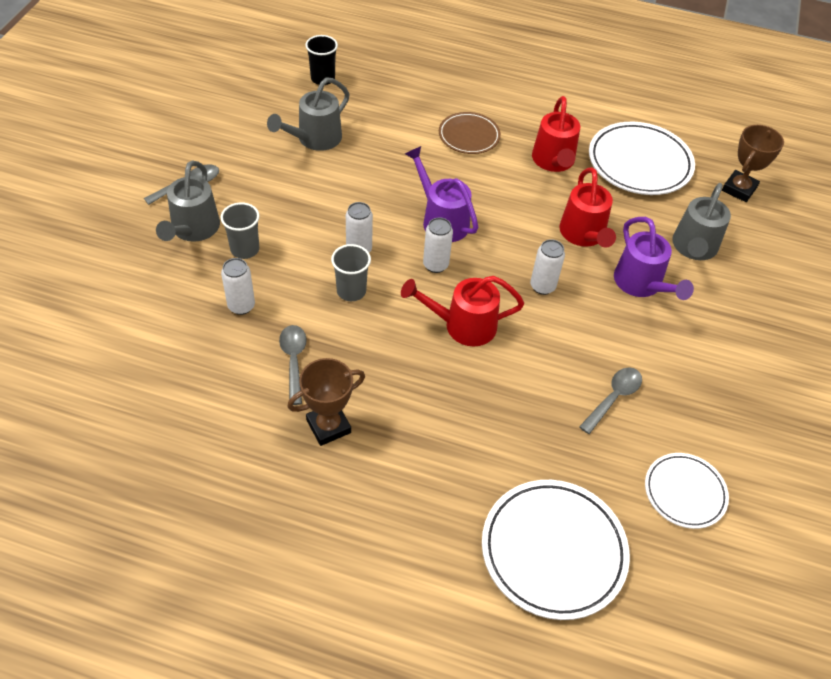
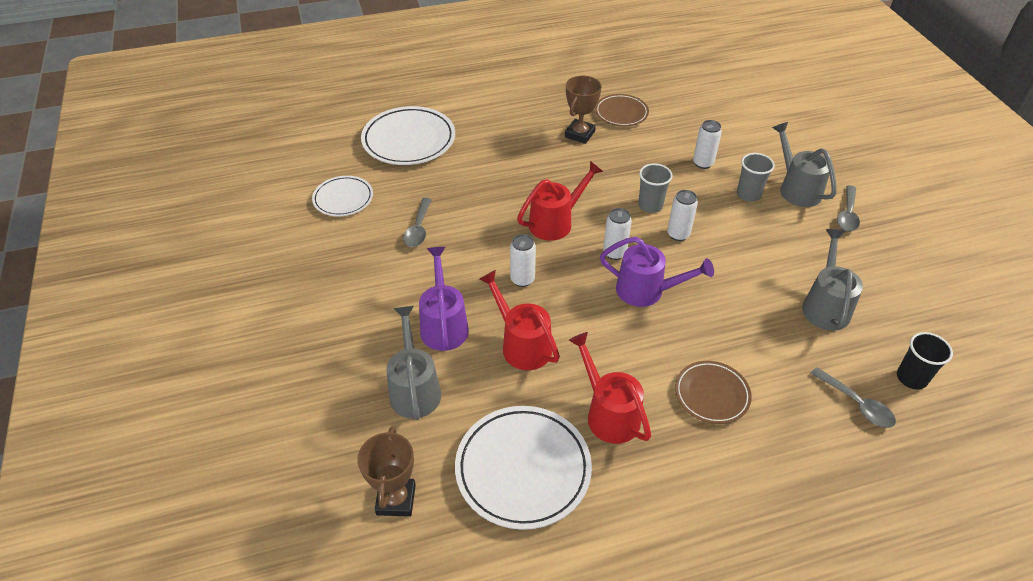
camera: 150 degrees right, 5 degrees down
grey spoon [279,325,307,405] -> grey spoon moved to [810,367,896,428]
purple watering can [614,217,694,300] -> purple watering can turned 45 degrees clockwise [419,247,469,351]
none -> brown plate [595,94,649,126]

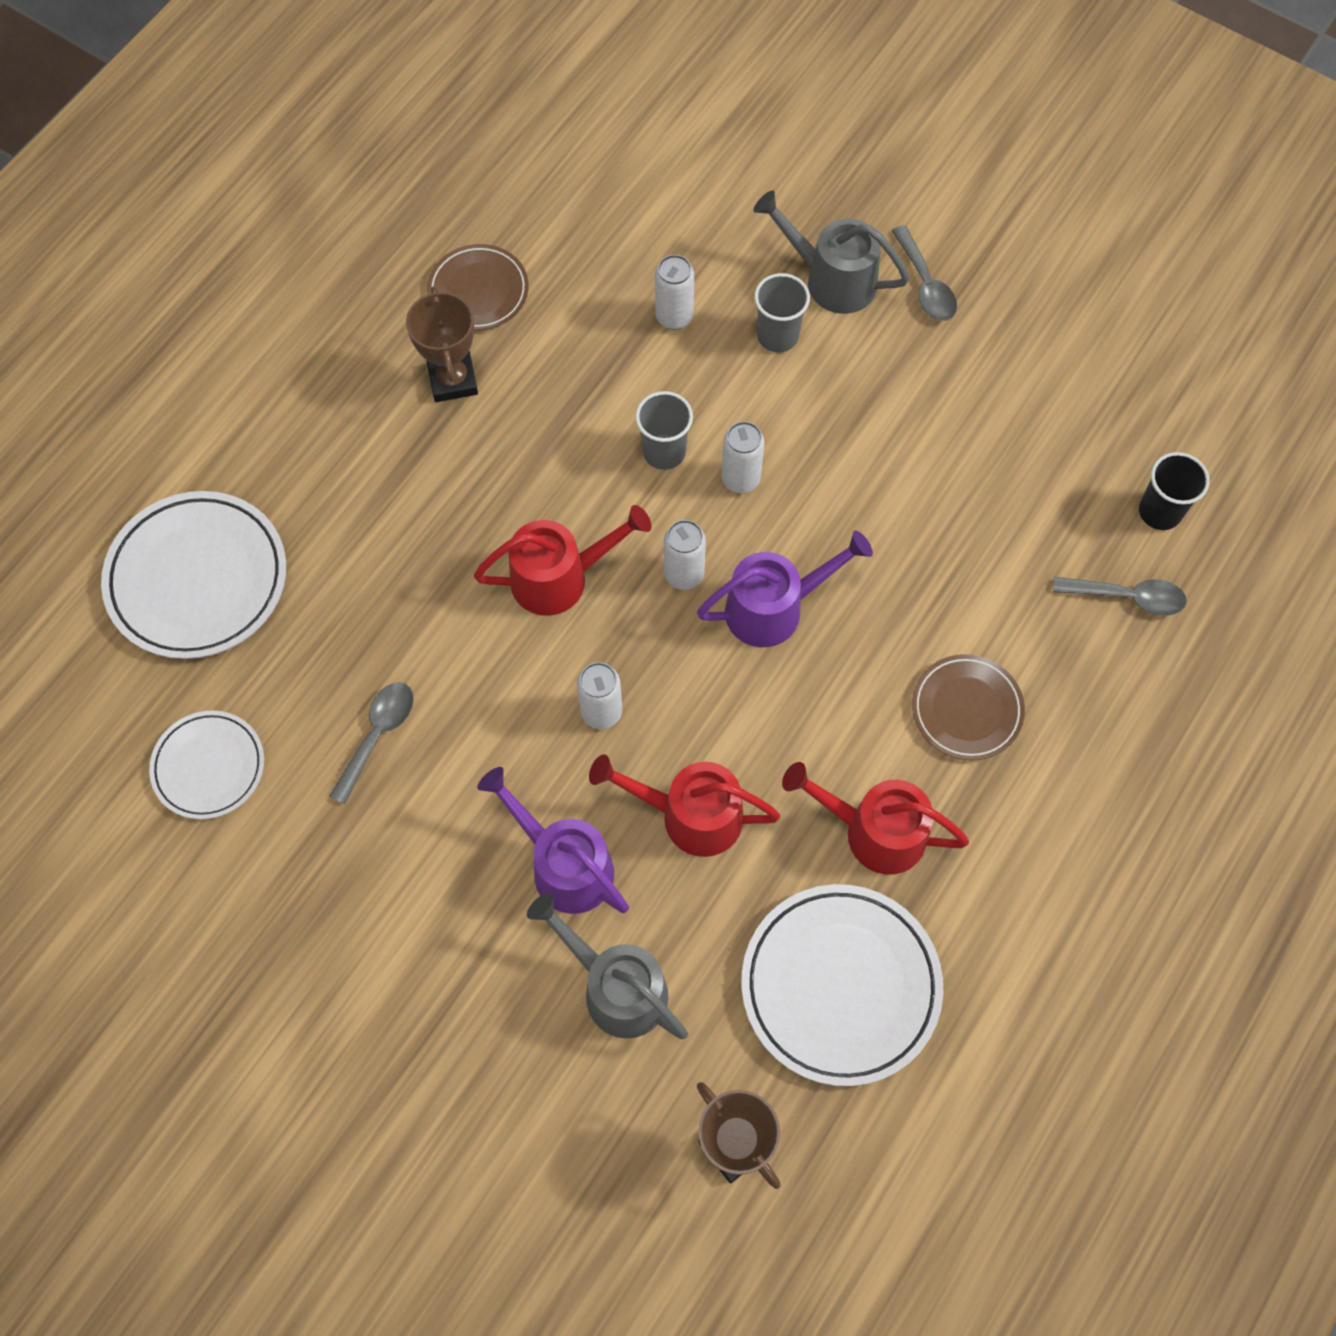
camera: 40 degrees left, 20 degrees up
grey spoon [403,198,432,247] -> grey spoon turned 120 degrees counterclockwise [329,682,414,805]
red watering can [517,161,603,241] -> red watering can turned 60 degrees clockwise [474,505,651,616]
grey watering can [802,229,863,331] -> none

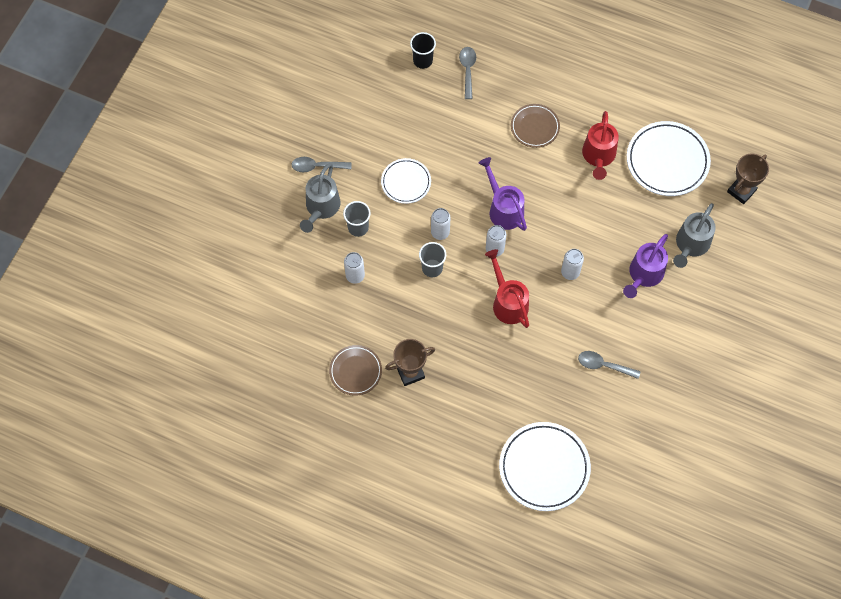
camera: 100 degrees left, 0 degrees up
white plate [149,710,264,819] -> white plate moved to [381,158,431,204]
red watering can [589,755,780,857] -> none
grey spoon [891,225,957,321] -> grey spoon turned 150 degrees counterclockwise [291,157,352,172]

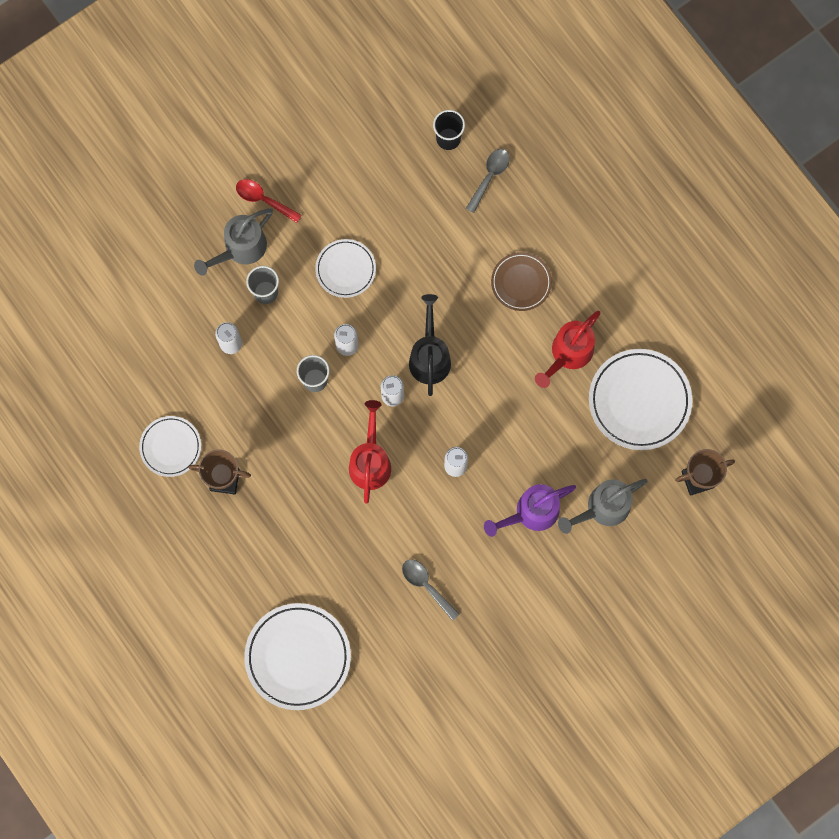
camera: 30 degrees right, 10 degrees up
grey spoon [291,157,352,172] -> red spoon [236,179,302,223]
brown plate [329,345,382,396] -> white plate [139,416,201,477]
purple watering can [479,157,527,231] -> black watering can [409,294,451,396]

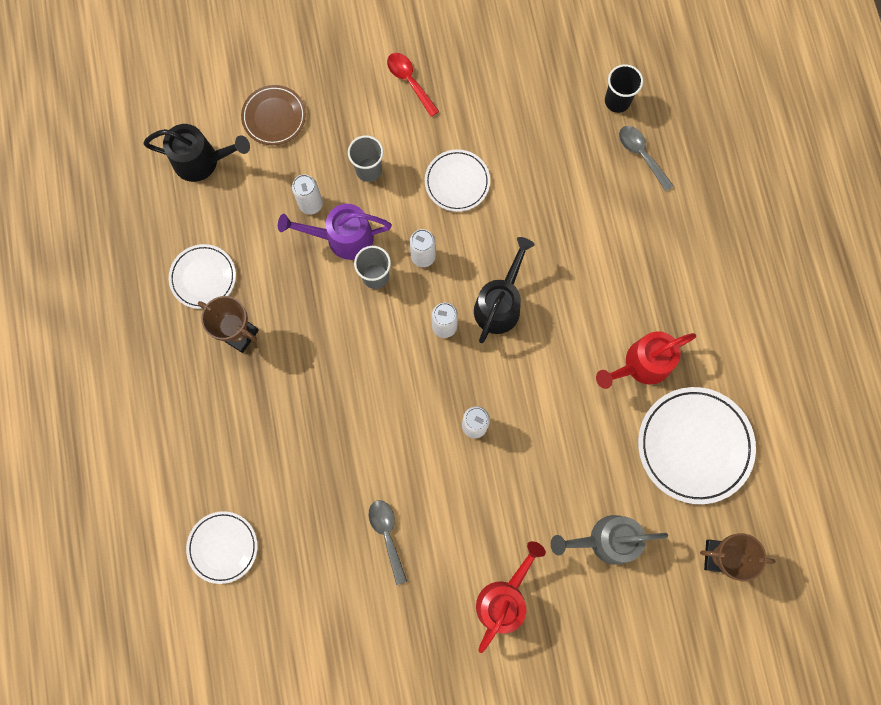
camera: 25 degrees right, 0 degrees up
grey watering can [194,209,273,276] -> none
white plate [244,603,351,710] -> white plate [186,511,258,584], size x0.60
red watering can [349,400,391,504] -> red watering can moved to [476,541,546,653]
grey spoon [466,149,510,213] -> grey spoon turned 90 degrees counterclockwise [619,126,674,191]
purple watering can [484,484,576,537] -> purple watering can moved to [278,204,392,260]
brown plate [491,252,552,311] -> brown plate moved to [241,85,306,145]
none -> black watering can [144,124,250,182]

